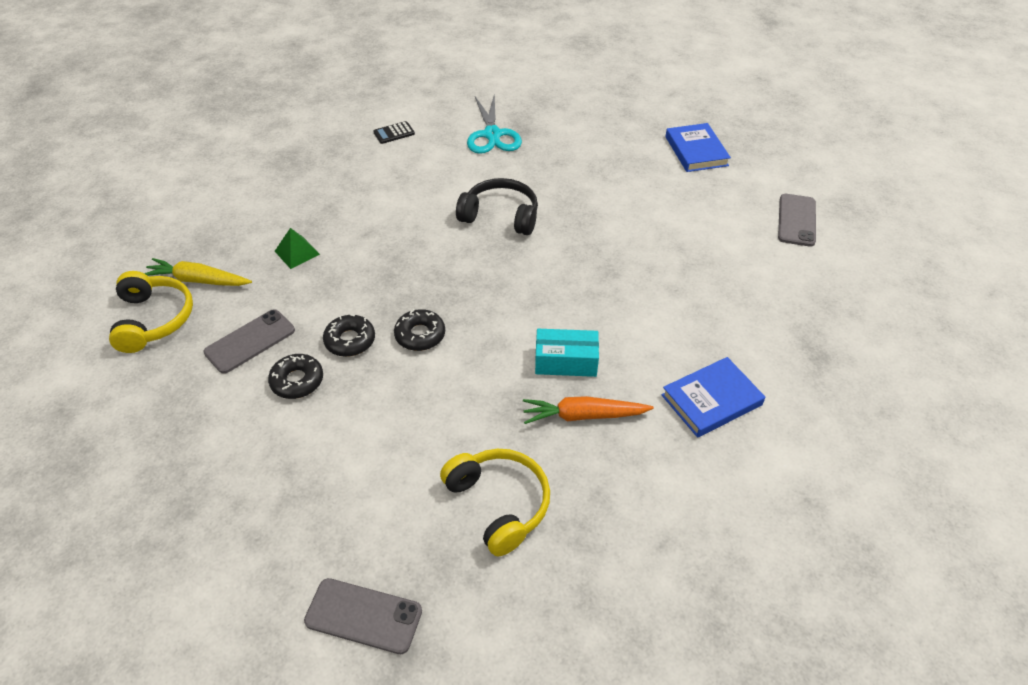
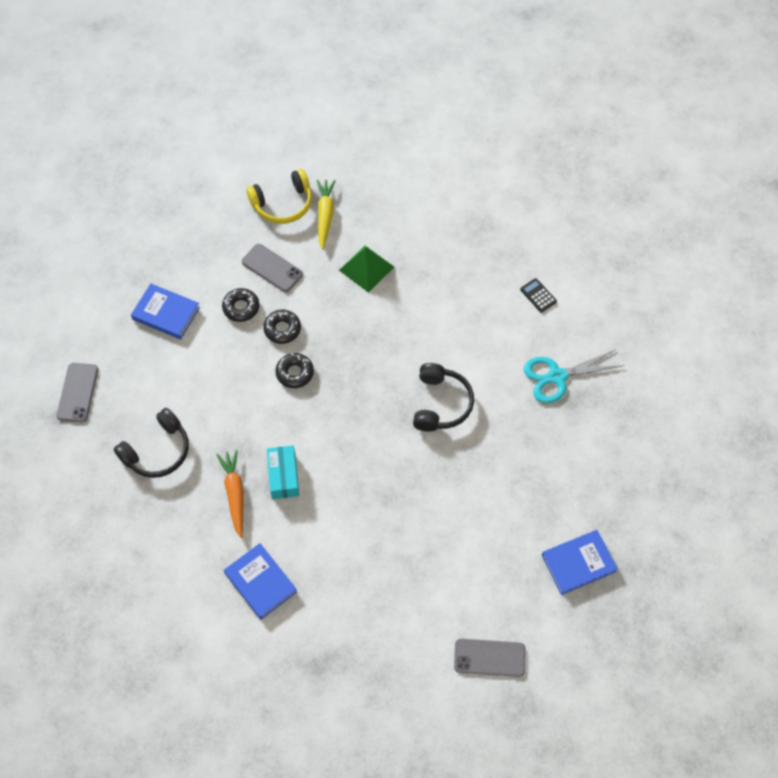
camera: 80 degrees right, 15 degrees up
green pyramid [275,228,320,269] -> green pyramid [339,246,394,293], size x1.51
yellow headphones [440,449,550,556] -> black headphones [114,408,189,478]
none -> blue book [131,283,200,339]

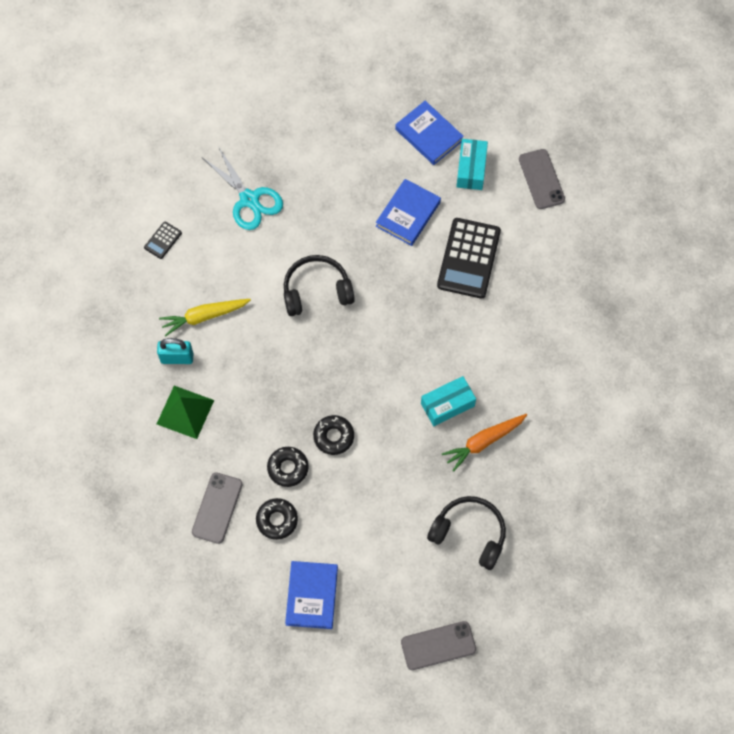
camera: 110 degrees left, 5 degrees up
blue book [224,543,297,620] -> blue book moved to [376,179,441,246]
yellow headphones [246,169,312,224] -> none
yellow carrot [317,179,336,250] -> yellow carrot moved to [159,299,251,337]
none -> turquoise padlock [157,338,193,364]
none -> black calculator [437,218,501,299]
none -> turquoise box [456,139,488,190]

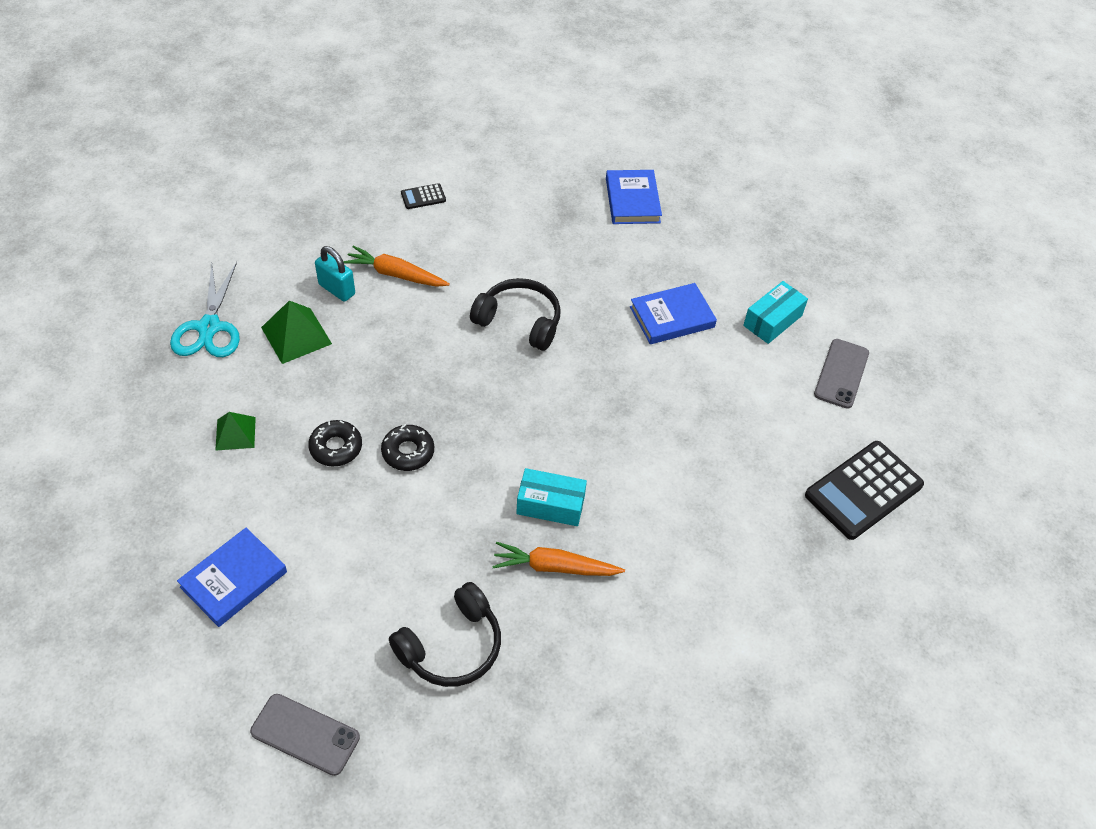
camera: 35 degrees right, 15 degrees down
yellow carrot [159,299,251,337] -> orange carrot [343,246,450,287]
grey phone [192,473,242,544] -> green pyramid [215,412,256,451]
turquoise scissors [203,146,283,230] -> turquoise scissors moved to [170,262,240,357]
black donut [256,498,298,540] -> none
blue book [395,101,464,165] -> blue book moved to [606,170,662,224]
black headphones [427,496,506,570] -> black headphones turned 75 degrees clockwise [389,582,501,687]
black calculator [437,218,501,299] -> black calculator moved to [805,441,924,540]

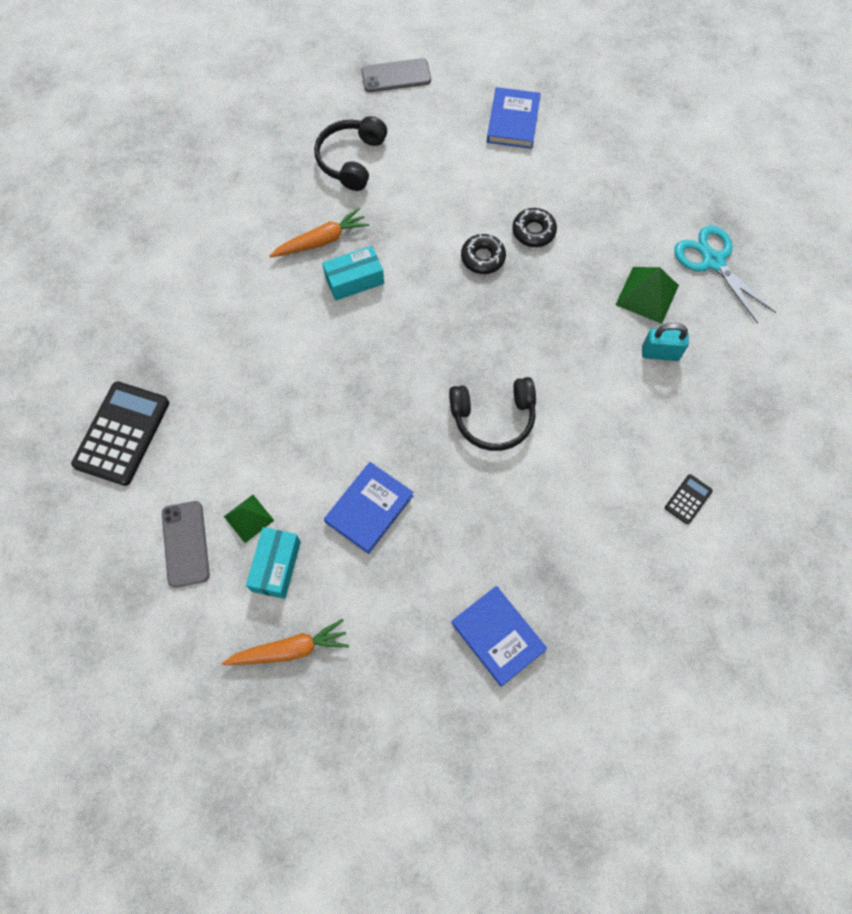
camera: 150 degrees right, 15 degrees up
green pyramid [215,412,256,451] -> green pyramid moved to [224,495,274,543]
orange carrot [343,246,450,287] -> orange carrot moved to [222,619,349,665]

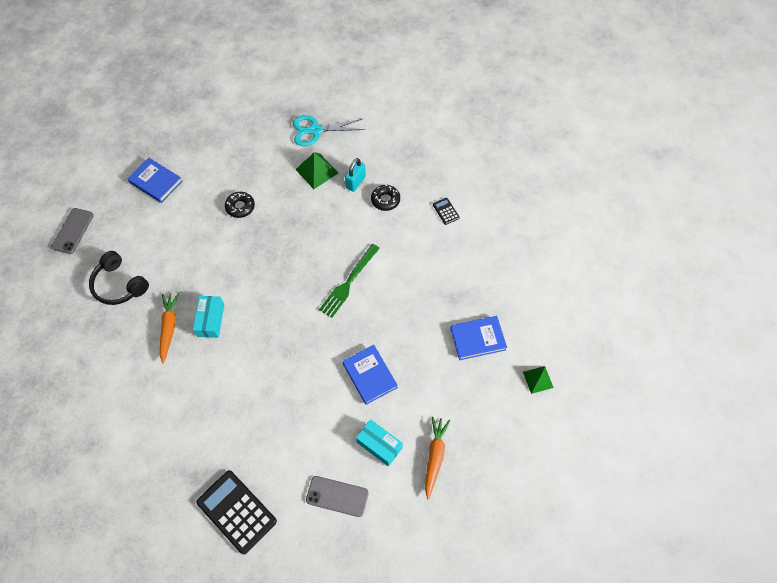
camera: 65 degrees left, 5 degrees down
green pyramid [224,495,274,543] -> green pyramid moved to [523,366,554,394]
black headphones [449,377,536,451] -> green fork [319,244,380,318]
black donut [461,234,506,274] -> black donut moved to [371,184,400,211]

